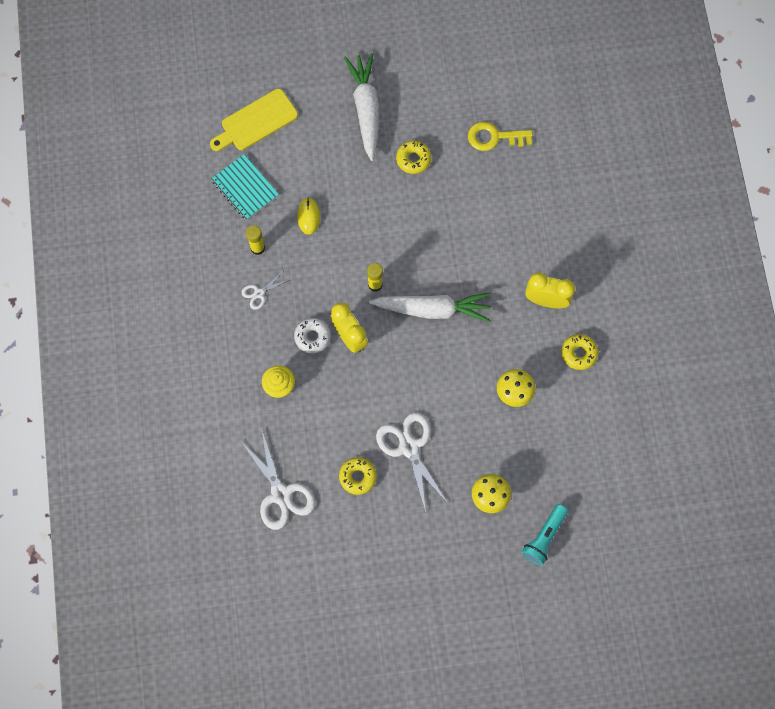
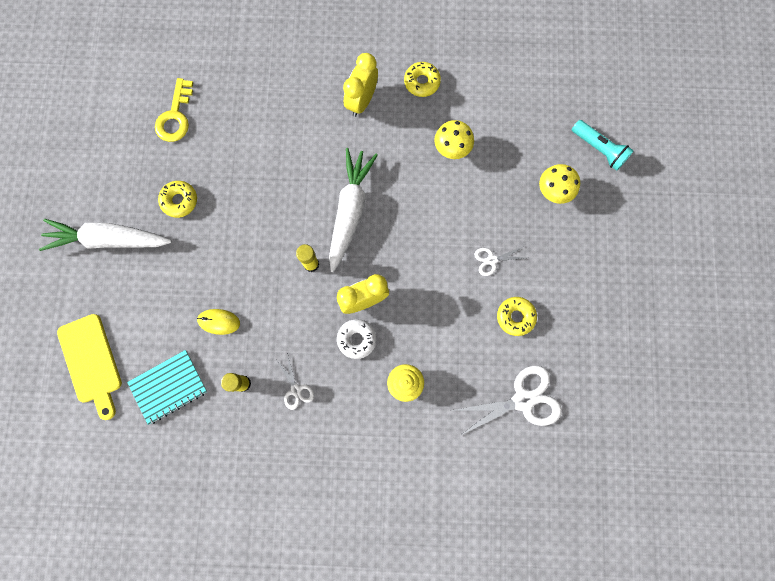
camera: 80 degrees left, 5 degrees up
white scissors [376,413,448,513] -> white scissors [474,247,525,276], size x0.51

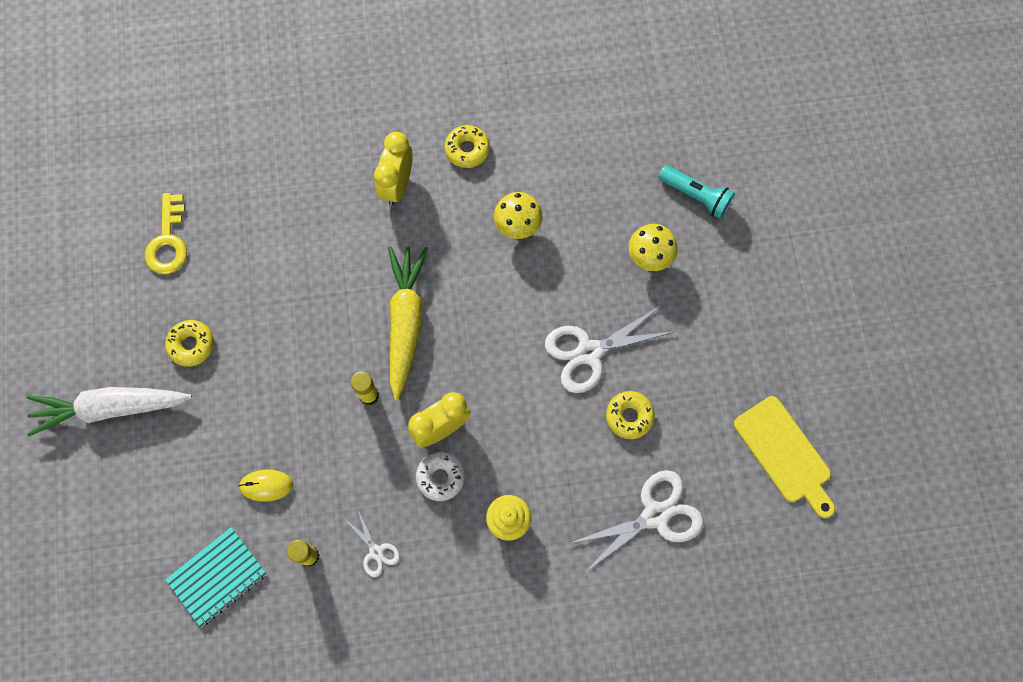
camera: 10 degrees left, 5 degrees down
yellow cutting board [57,314,122,420] -> yellow cutting board moved to [734,396,835,518]
white carrot [329,148,378,272] -> yellow carrot [388,246,428,400]
white scissors [474,247,525,276] -> white scissors [545,306,673,393], size x1.96

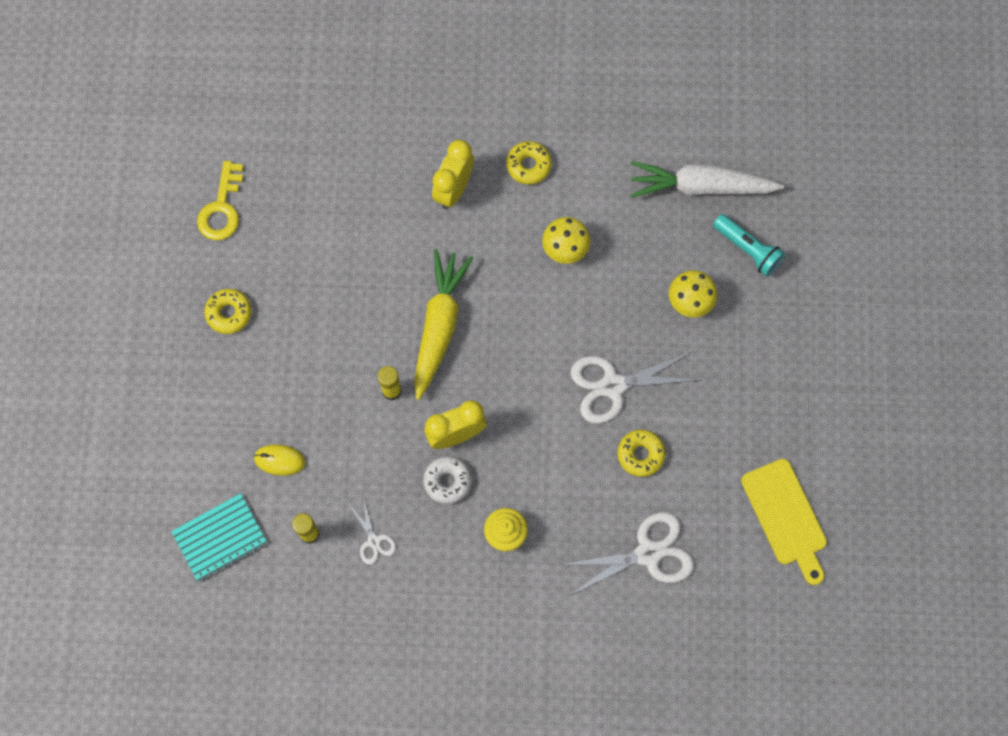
camera: 10 degrees right, 0 degrees up
white carrot [27,387,192,436] -> white carrot moved to [630,161,784,198]

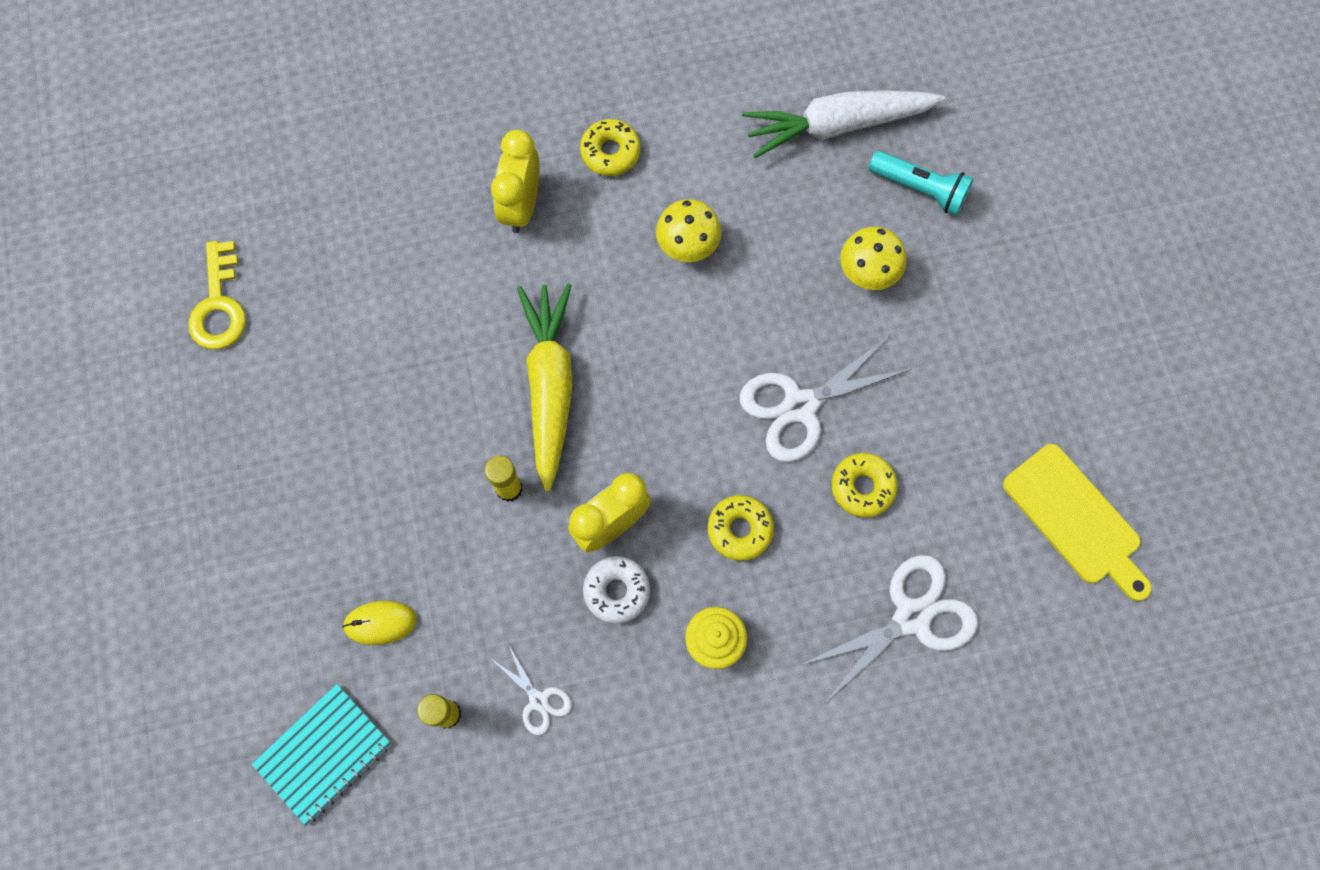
camera: 15 degrees left, 0 degrees up
yellow donut [204,289,252,334] -> yellow donut moved to [708,495,774,561]

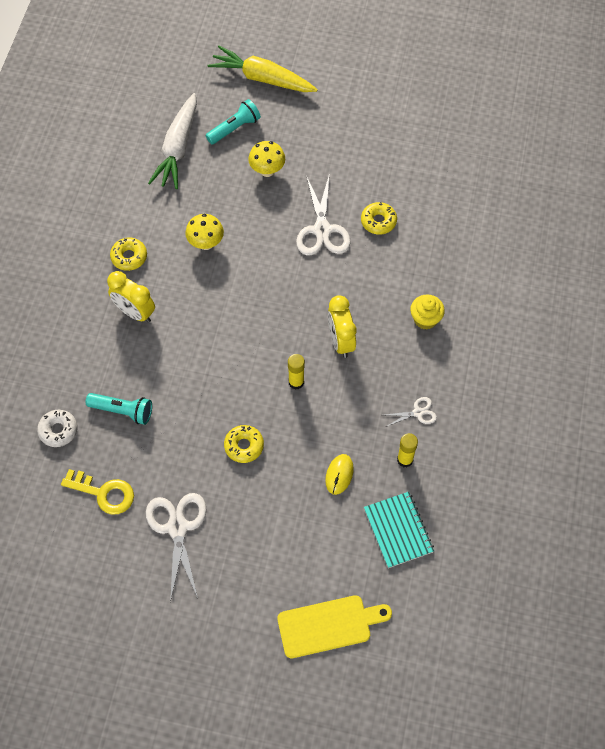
camera: 65 degrees left, 10 degrees down
yellow carrot [517,283,572,492] -> yellow carrot moved to [207,46,318,92]
white donut [583,556,650,624] -> white donut moved to [37,410,77,447]
yellow donut [708,495,774,561] -> yellow donut moved to [224,425,264,463]
white scissors [801,555,978,702] -> white scissors moved to [146,493,207,602]
yellow cutting board [1003,444,1152,601] -> yellow cutting board moved to [277,595,392,658]
none -> turquoise flashlight [86,393,152,425]

